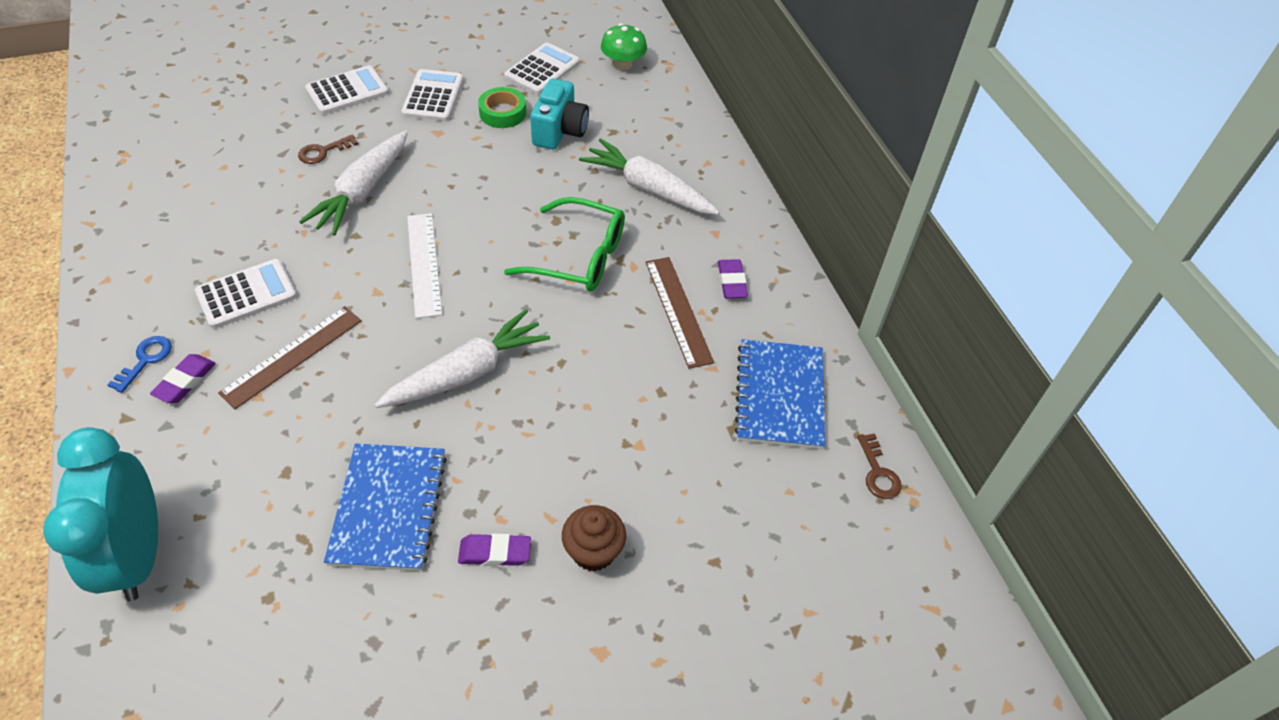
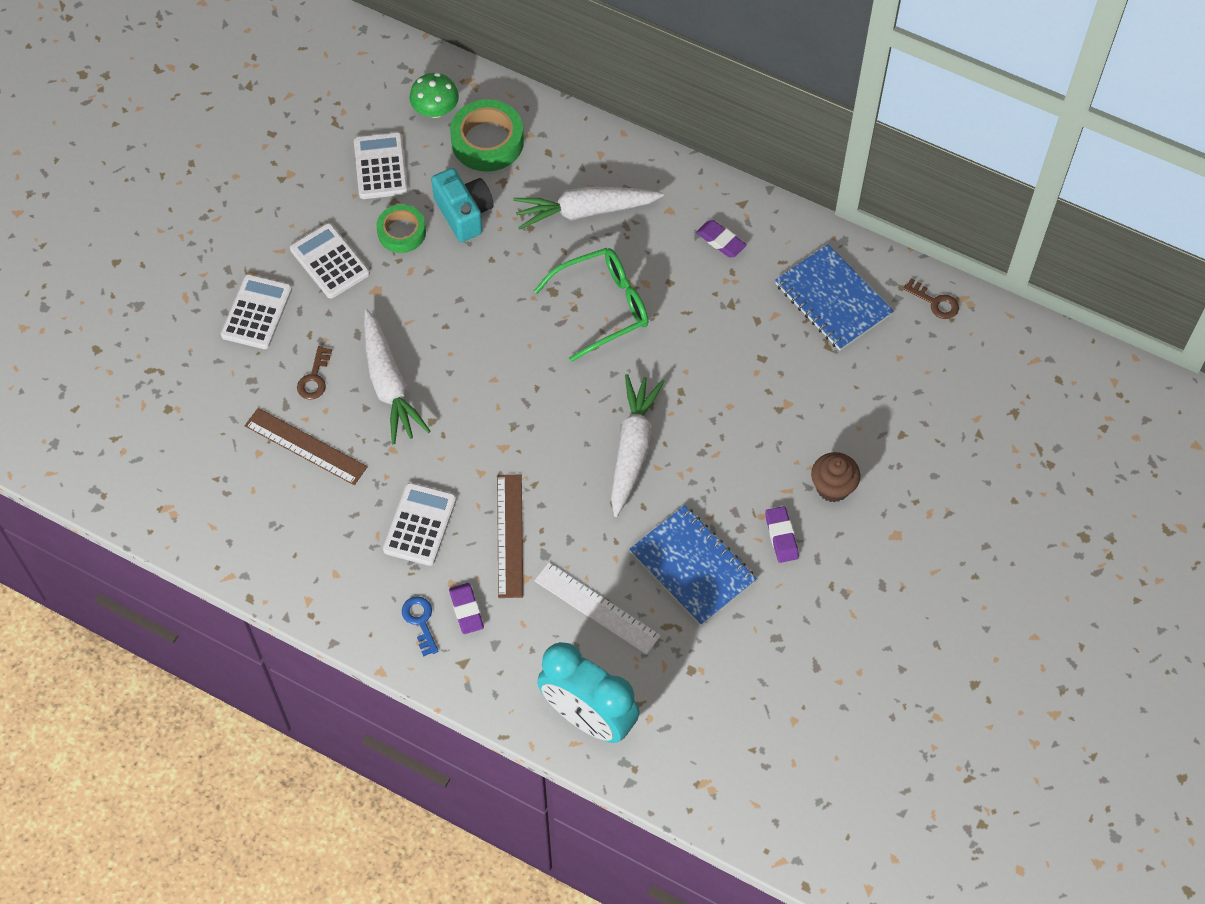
camera: 40 degrees left, 10 degrees up
white ruler [407,213,442,319] -> white ruler moved to [534,562,661,655]
purple eraser [458,533,531,566] -> purple eraser turned 60 degrees counterclockwise [765,506,799,563]
brown ruler [646,257,714,369] -> brown ruler moved to [245,408,368,485]
none -> green tape [450,99,524,172]

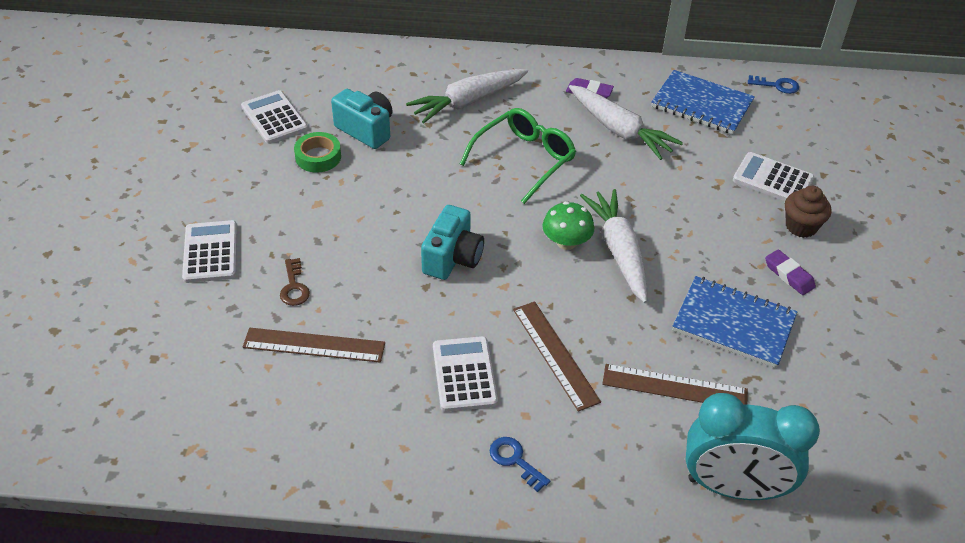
camera: 25 degrees left, 15 degrees down
white calculator [290,223,370,299] -> white calculator moved to [733,152,814,201]
white carrot [364,309,431,444] -> white carrot moved to [569,85,683,160]
green mushroom [409,73,459,118] -> green mushroom moved to [542,201,594,250]
purple eraser [449,583,484,634] -> none
green tape [450,99,524,172] -> none
white ruler [534,562,661,655] -> brown ruler [602,364,748,404]
brown key [903,278,959,319] -> blue key [748,75,799,94]
none -> turquoise camera [421,205,484,280]

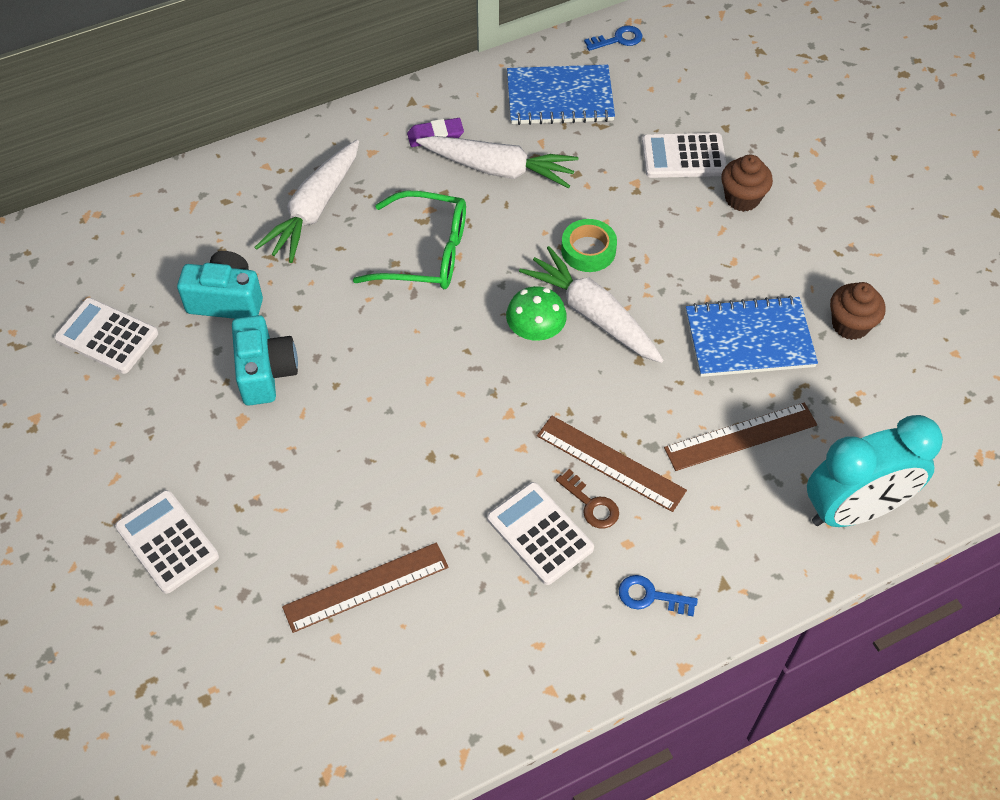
camera: 30 degrees left, 10 degrees up
brown key [280,258,310,306] -> brown key moved to [556,469,619,529]
green tape [294,132,341,173] -> green tape moved to [561,219,617,272]
turquoise camera [421,205,484,280] -> turquoise camera moved to [232,315,298,406]
green glasses [460,108,576,204] -> green glasses turned 90 degrees clockwise [353,191,466,289]
purple eraser [765,250,816,295] -> none
none -> brown cupcake [830,282,886,340]

